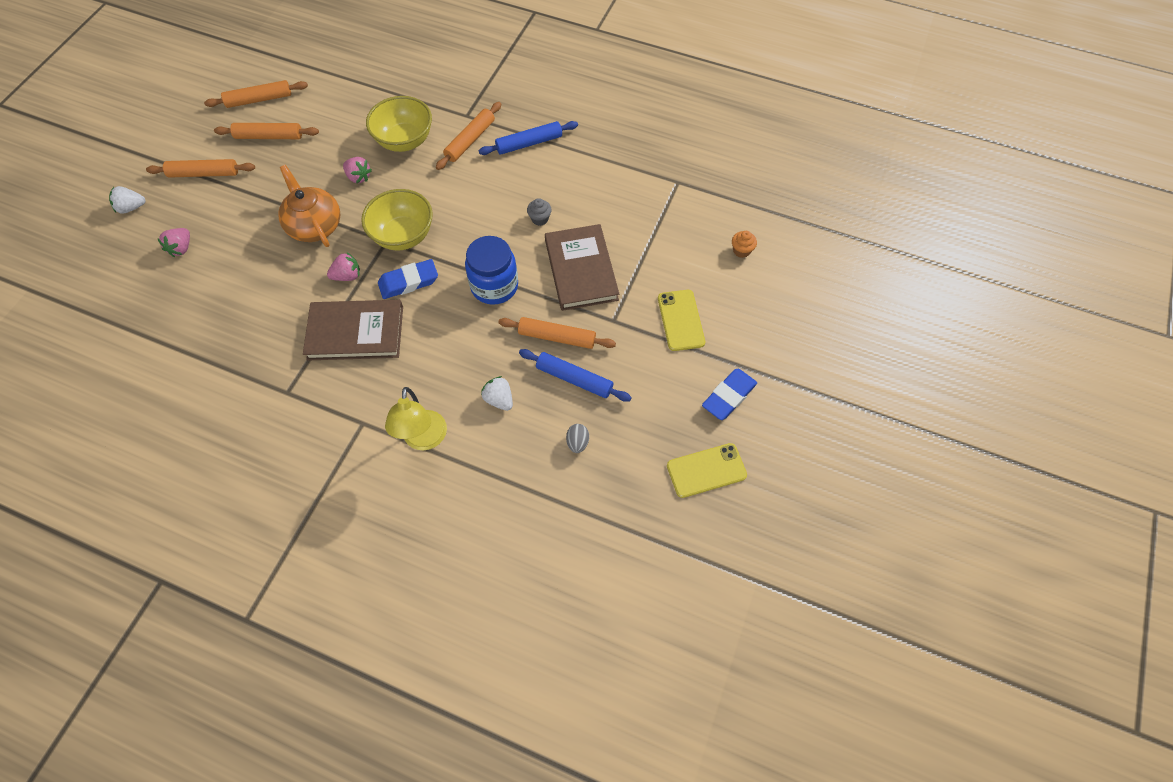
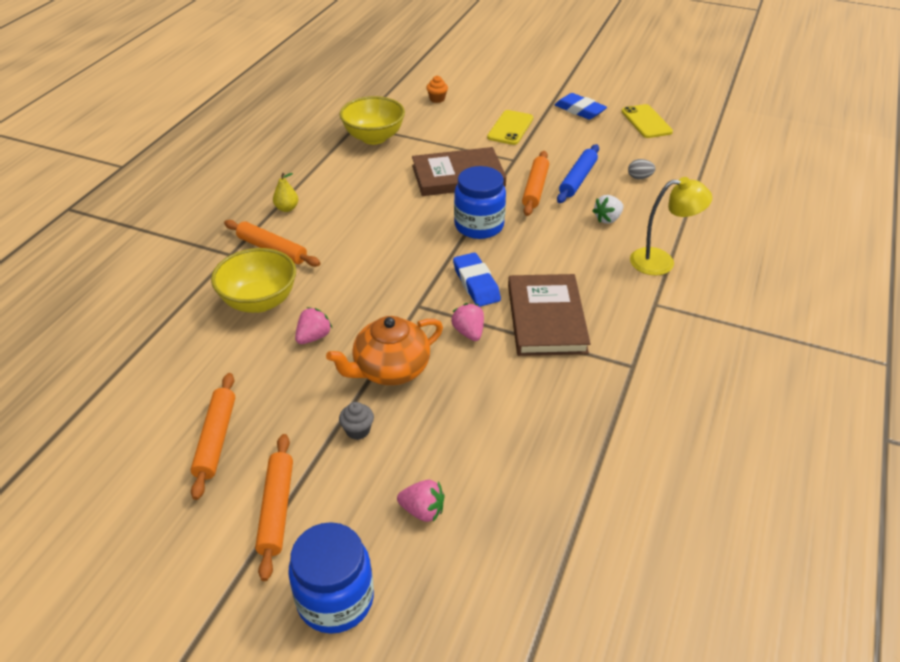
camera: 90 degrees left, 20 degrees down
white strawberry [109,186,145,214] -> blue jar [288,522,374,634]
orange rolling pin [204,80,308,108] -> none
yellow bowl [361,189,433,250] -> yellow bowl moved to [340,96,405,145]
blue rolling pin [479,121,578,155] -> yellow pear [273,173,298,212]
grey cupcake [527,198,552,226] -> grey cupcake moved to [339,402,374,440]
yellow phone [658,290,705,351] -> yellow phone turned 60 degrees counterclockwise [487,110,533,145]

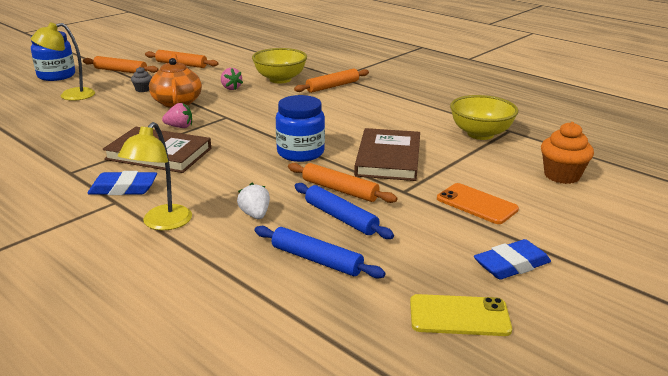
camera: 110 degrees right, 15 degrees down
yellow pear [273,173,298,212] -> none
pink strawberry [397,480,444,522] -> yellow lamp [31,22,95,101]
orange cupcake [426,76,448,103] -> orange cupcake [541,122,594,184], size x1.86
blue eraser [453,253,501,307] -> blue eraser moved to [88,171,157,195]
yellow phone [487,110,533,145] -> orange phone [437,183,519,224]
grey egg [628,159,656,179] -> blue rolling pin [255,226,386,279]

